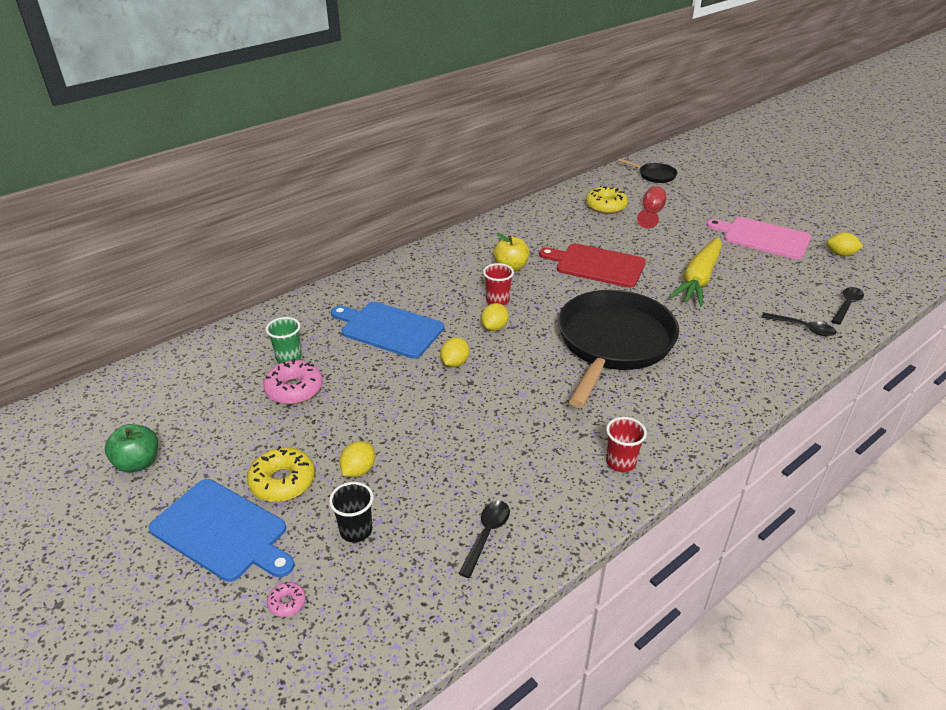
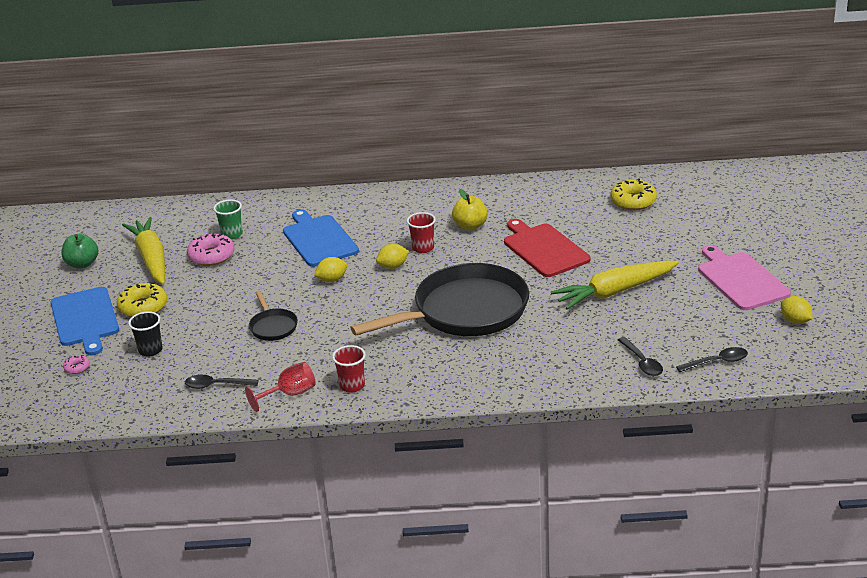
camera: 40 degrees right, 5 degrees down
yellow lemon [339,441,375,477] -> none
black spoon [458,501,510,578] -> black spoon turned 150 degrees counterclockwise [185,375,258,389]
black pan [618,158,677,183] -> black pan moved to [249,291,298,341]
red goblet [637,186,666,229] -> red goblet moved to [245,362,316,412]
none -> yellow carrot [122,217,165,284]

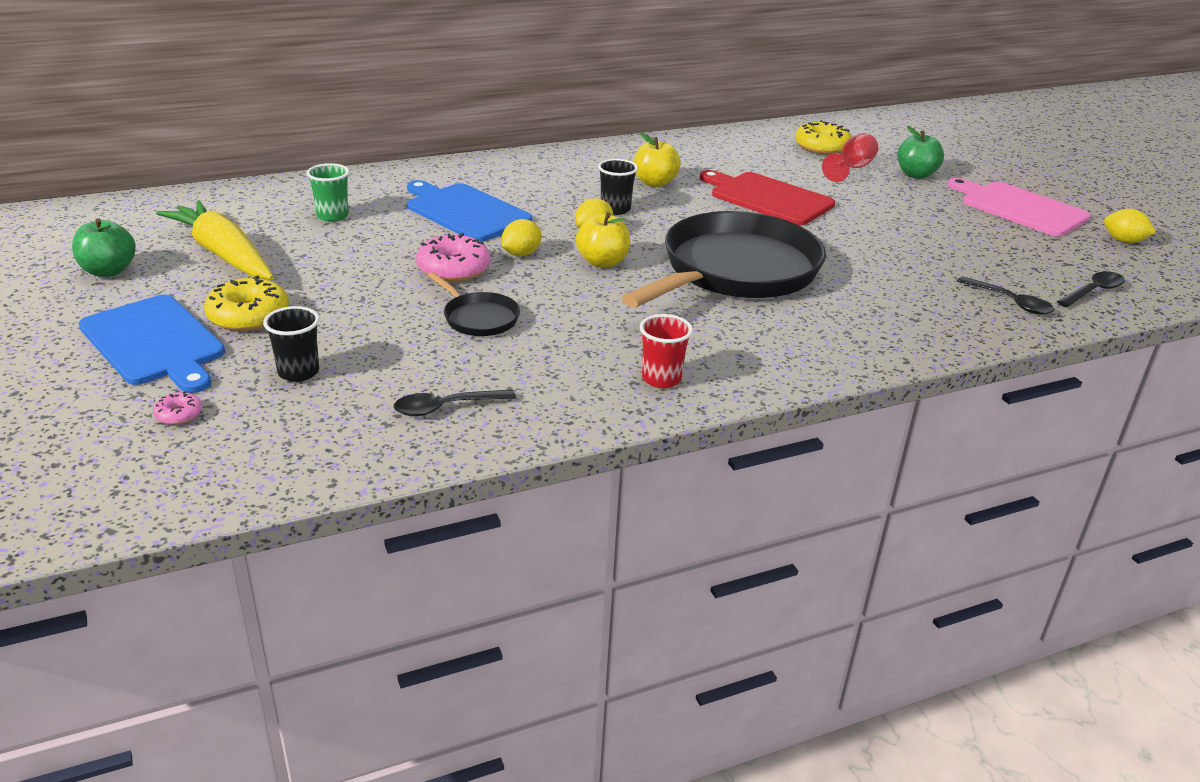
camera: 25 degrees left, 0 degrees up
pink donut [187,233,235,266] -> pink donut moved to [416,233,490,282]
red goblet [245,362,316,412] -> red goblet moved to [822,133,878,182]
red cup [407,212,436,253] -> black cup [598,159,638,215]
yellow carrot [551,261,679,310] -> none
none -> yellow apple [576,212,630,268]
none -> green apple [898,126,944,179]

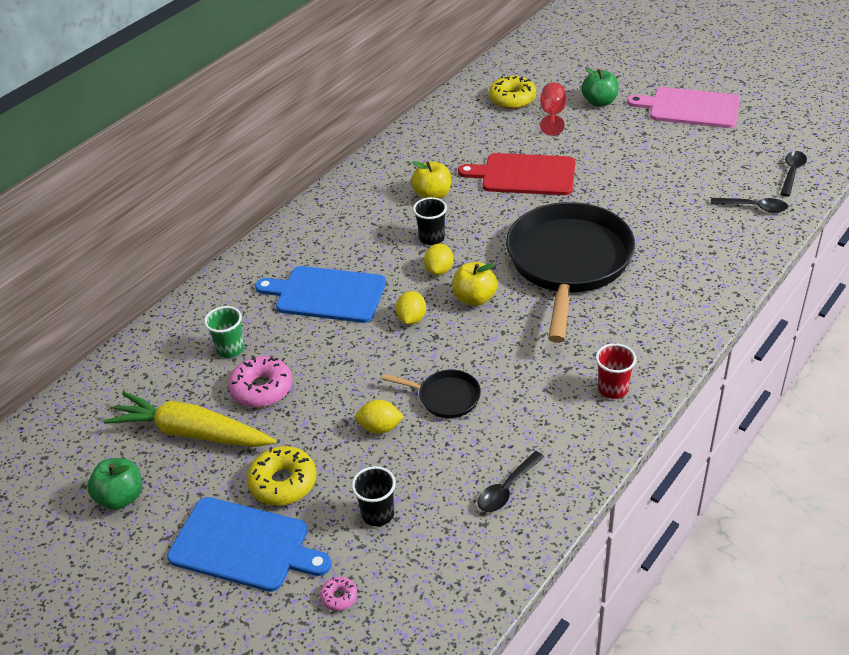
camera: 25 degrees left, 10 degrees up
pink donut [416,233,490,282] -> pink donut moved to [228,356,292,407]
yellow lemon [1104,209,1156,243] -> yellow lemon moved to [355,400,404,434]

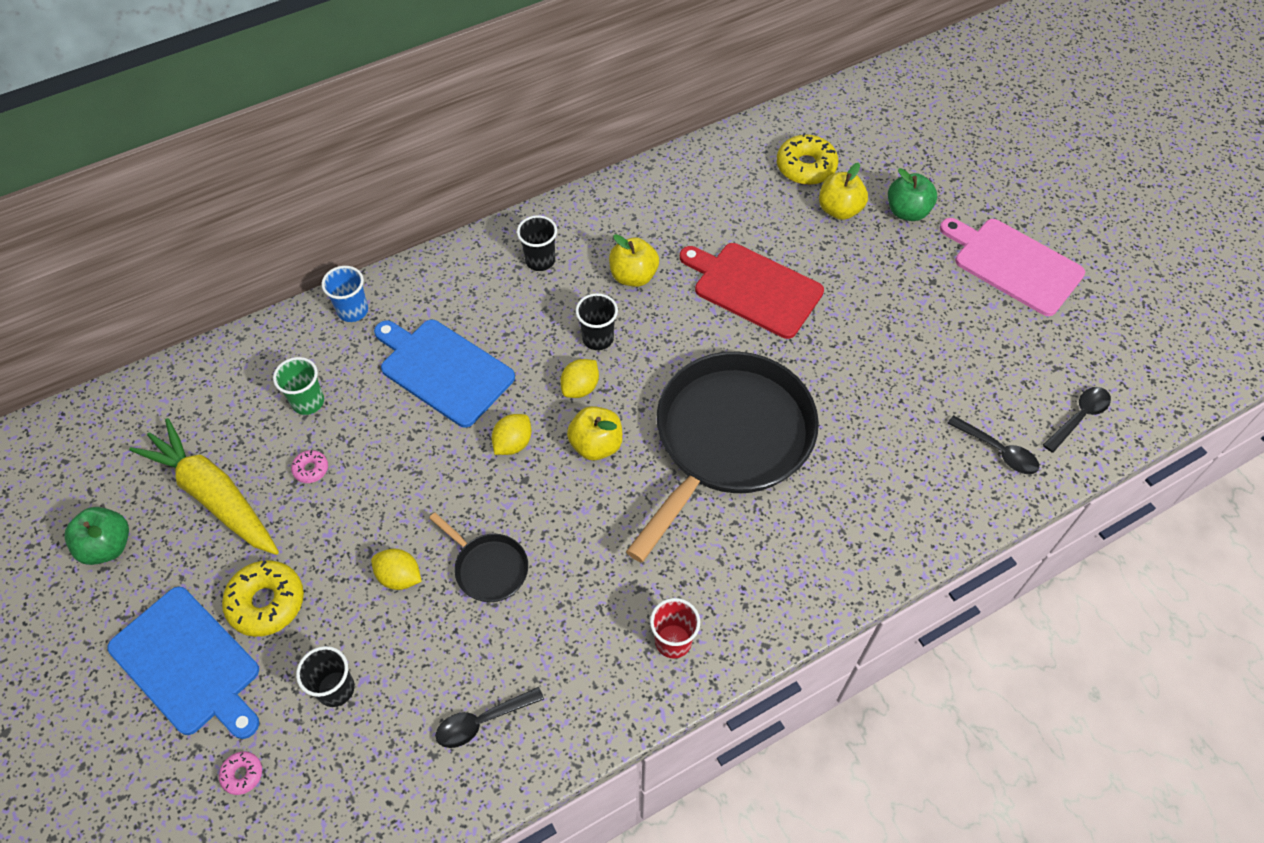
camera: 20 degrees right, 15 degrees up
pink donut [228,356,292,407] -> pink donut [291,450,328,483], size x0.49
red goblet [540,83,566,136] -> yellow apple [819,163,868,220]
none -> blue cup [322,266,368,322]
none -> black cup [517,215,557,271]

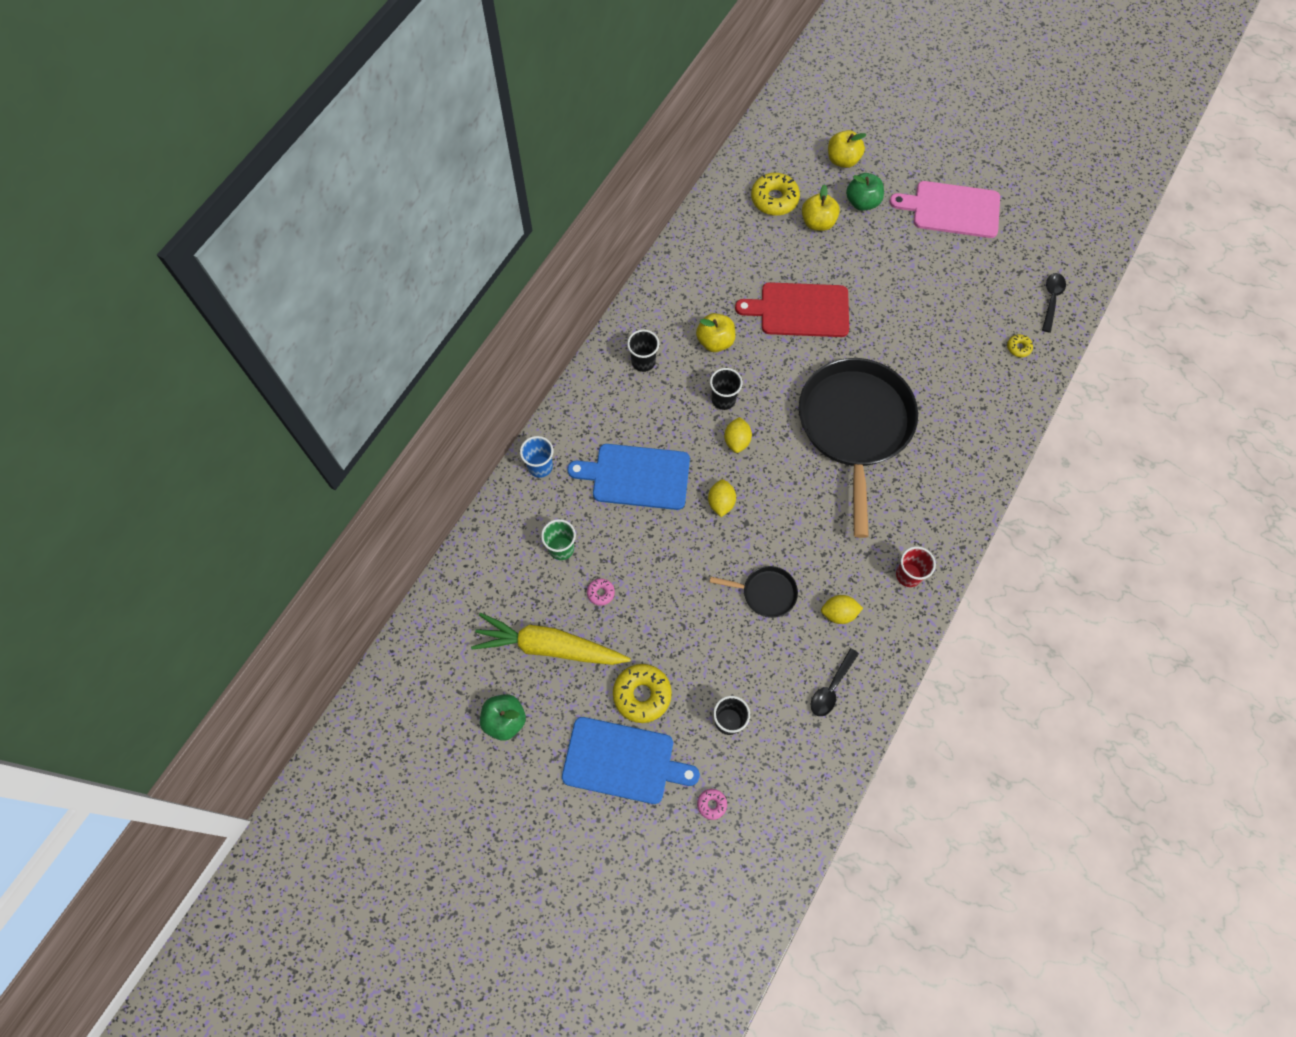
camera: 30 degrees left, 10 degrees up
yellow lemon [371,549,422,590] -> yellow lemon moved to [821,595,863,624]
yellow apple [567,406,623,460] -> yellow apple moved to [828,130,866,168]
black spoon [947,415,1039,474] -> yellow donut [1007,334,1033,357]

